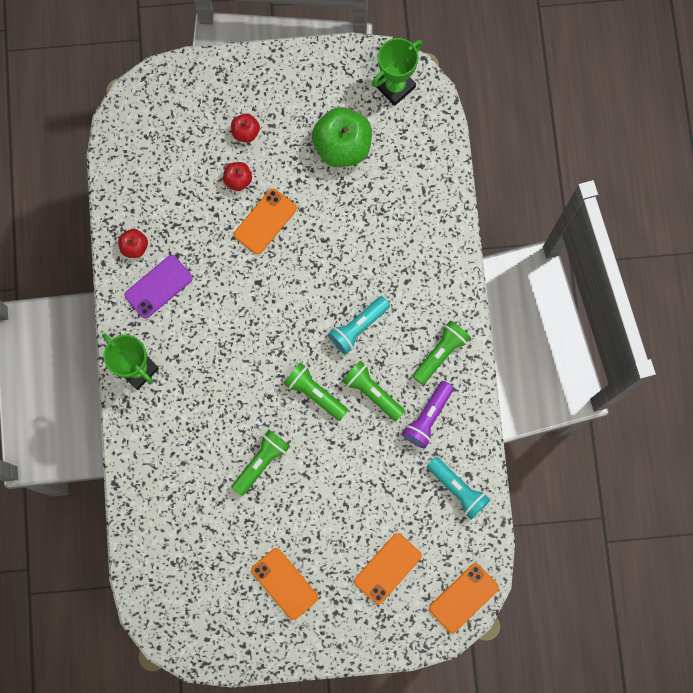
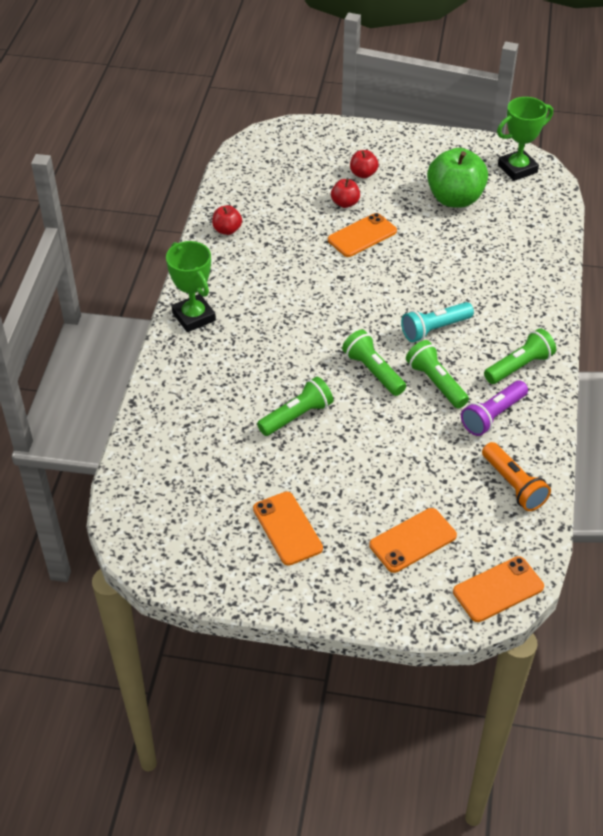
camera: 15 degrees right, 30 degrees down
purple phone [124,255,193,318] -> none
turquoise flashlight [427,457,490,520] -> orange flashlight [482,442,551,511]

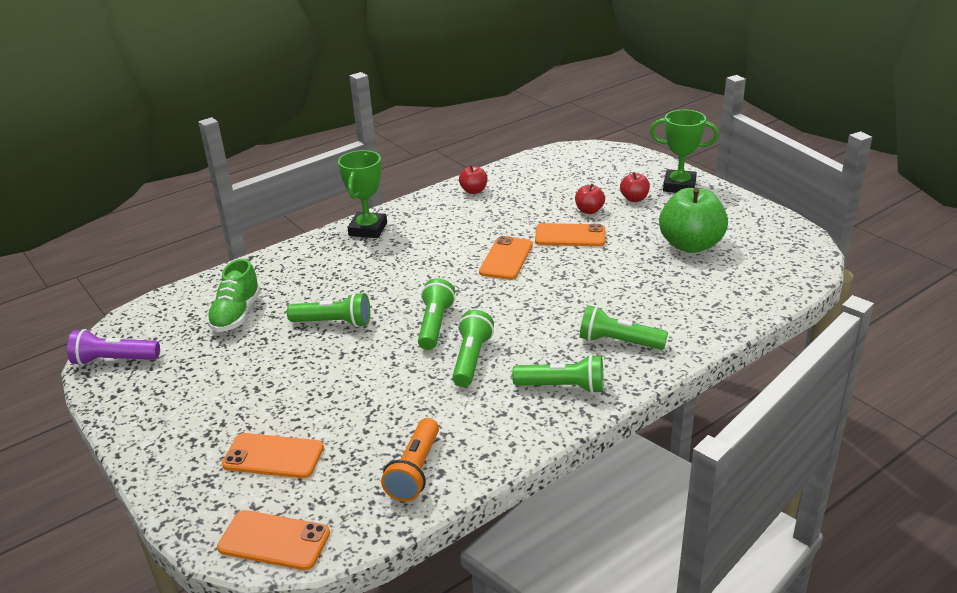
camera: 45 degrees right, 15 degrees down
orange phone [253,492,323,566] -> orange phone moved to [479,236,533,280]
turquoise flashlight [401,302,474,342] -> none
purple flashlight [461,380,528,436] -> purple flashlight moved to [67,329,160,365]
green trophy [497,97,553,181] -> green trophy moved to [650,110,719,193]
none -> green shoe [207,259,261,332]
none -> green flashlight [580,305,668,350]

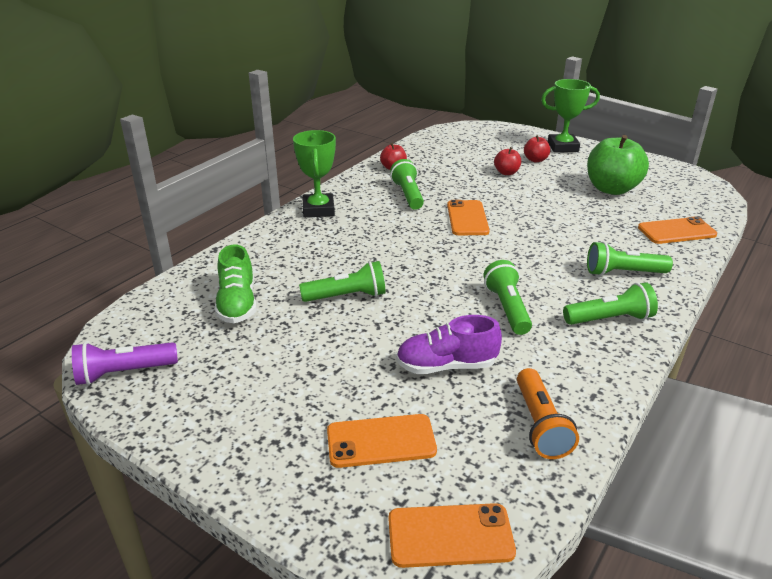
camera: 20 degrees left, 0 degrees up
green flashlight [418,278,455,350] -> green flashlight moved to [390,159,424,210]
orange phone [535,223,605,246] -> orange phone moved to [638,217,717,244]
none -> purple shoe [396,315,502,374]

